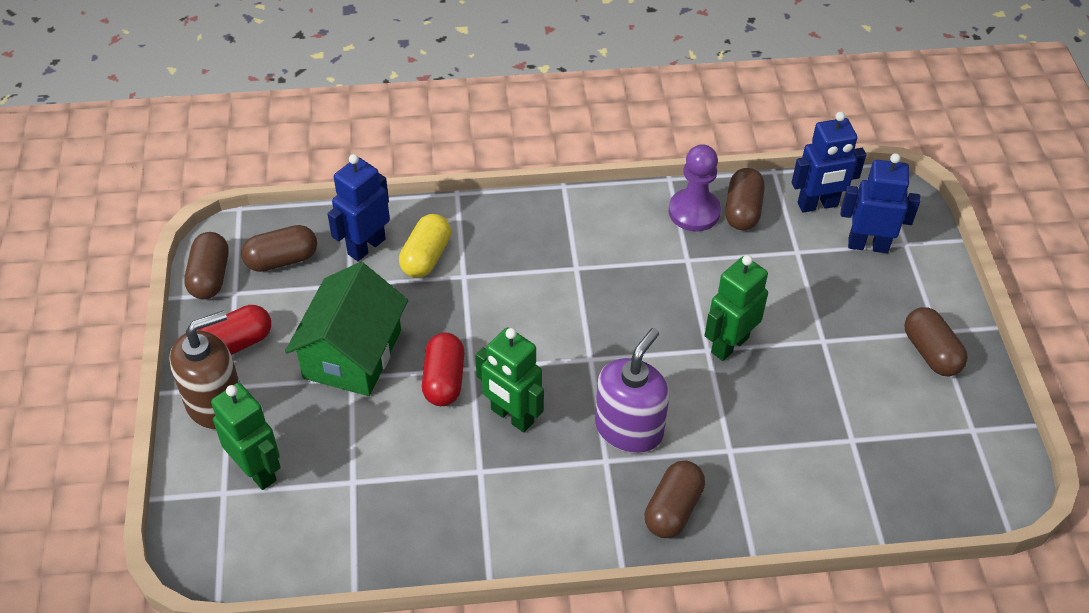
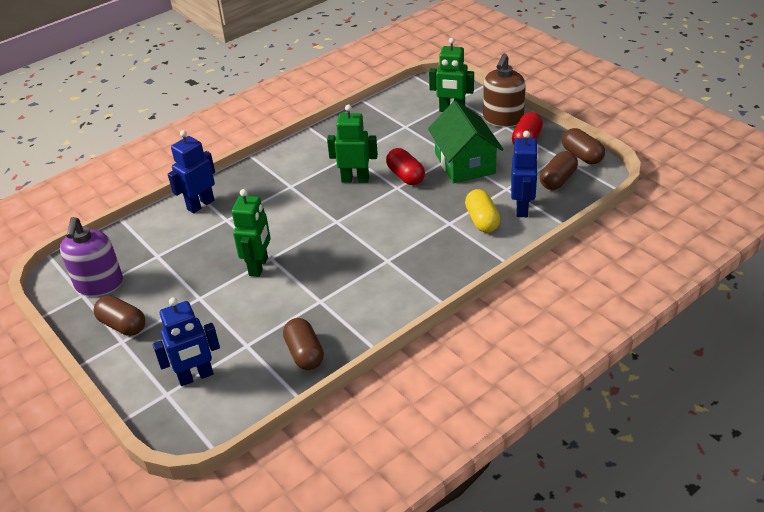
camera: 150 degrees right, 10 degrees down
purple soap dispenser [595,328,670,453] -> purple soap dispenser moved to [60,217,123,296]
brown capsule [644,461,705,538] -> none
purple pawn [669,144,721,232] -> none
blue robot [792,112,866,213] -> blue robot moved to [168,130,215,213]

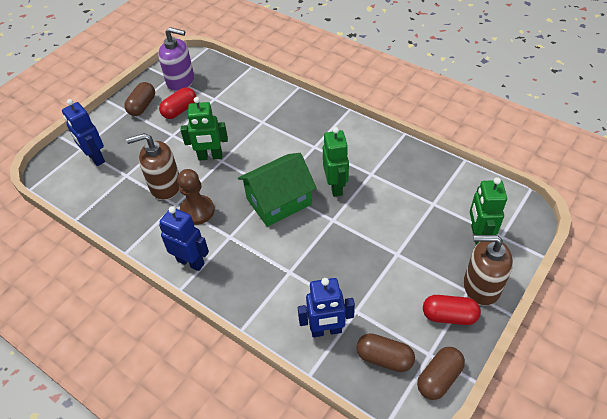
camera: 75 degrees right, 10 degrees up
purple soap dispenser [60,217,123,296] -> purple soap dispenser turned 150 degrees counterclockwise [158,27,194,91]
blue robot [168,130,215,213] -> blue robot moved to [159,206,209,271]
brown capsule [283,318,324,370] -> none
red capsule [386,148,425,185] -> red capsule moved to [159,87,196,119]
green house [428,100,504,183] -> green house moved to [238,153,317,227]
yellow capsule [465,189,500,233] -> none
none -> brown soap dispenser [126,133,179,200]
none -> brown pawn [177,169,215,225]

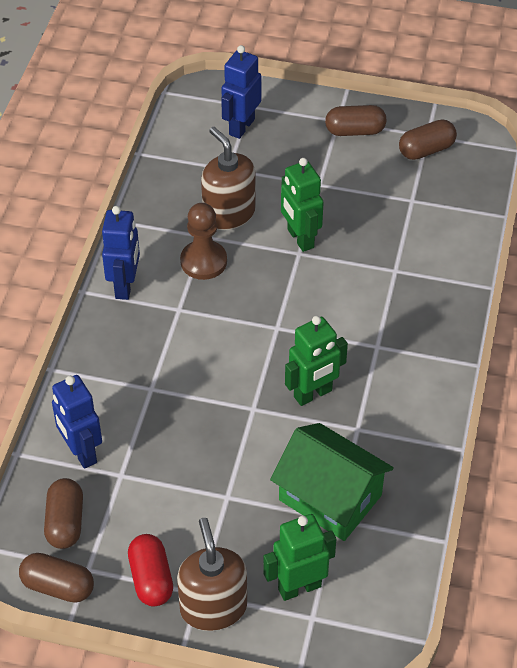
camera: 65 degrees right, 0 degrees up
purple soap dispenser [158,27,194,91] -> brown capsule [399,119,457,160]
red capsule [159,87,196,119] -> none
green house [238,153,317,227] -> green house moved to [270,423,394,541]

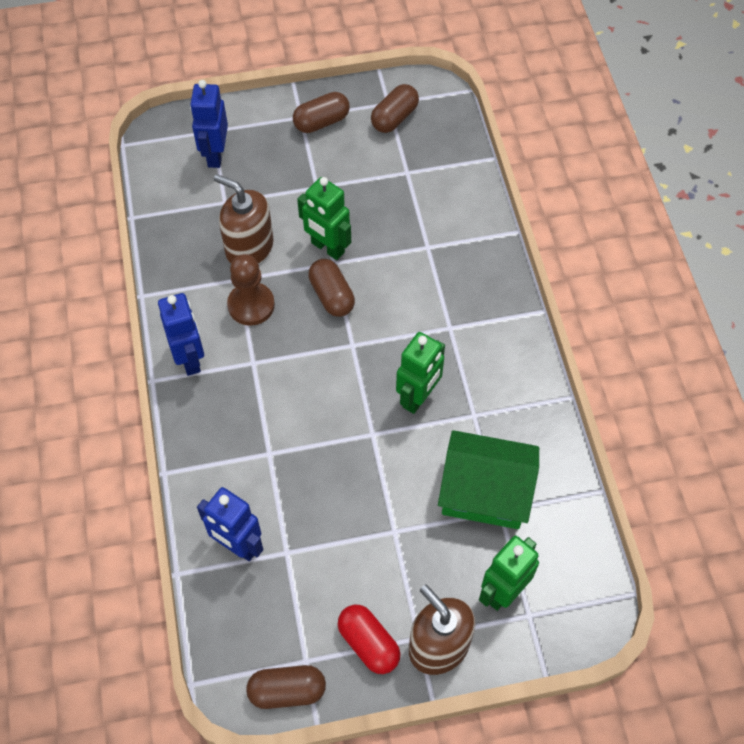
camera: 25 degrees left, 10 degrees up
brown capsule [44,478,83,549] -> brown capsule moved to [308,259,355,317]

